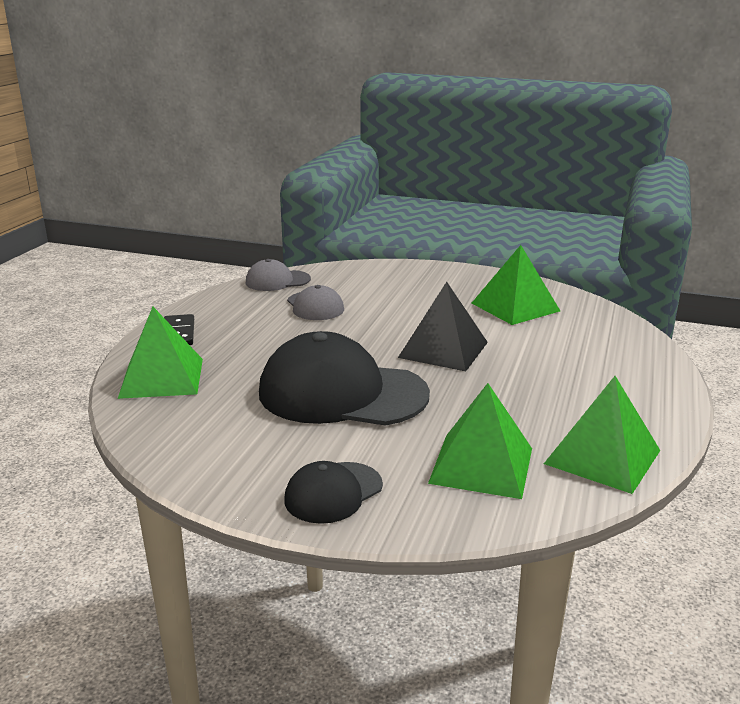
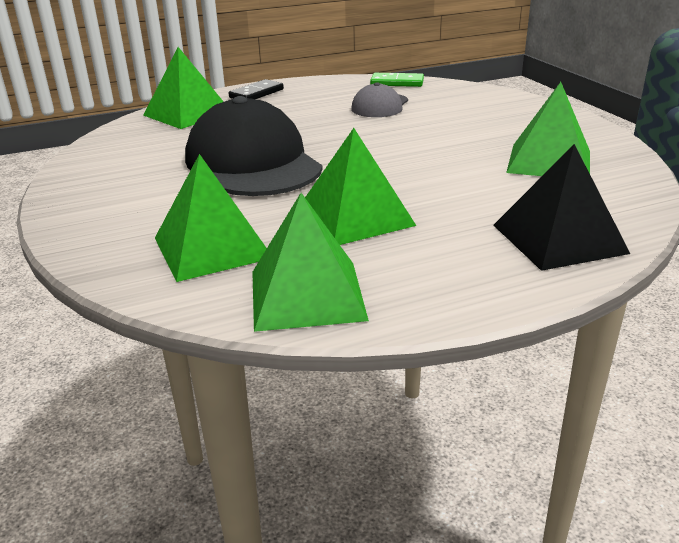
camera: 50 degrees right, 5 degrees up
grey cap [246,259,311,291] -> green domino [370,73,424,87]
black cap [284,461,383,524] -> none
black pyramid [398,282,488,372] -> black pyramid moved to [493,144,630,271]
none -> green pyramid [305,128,416,245]

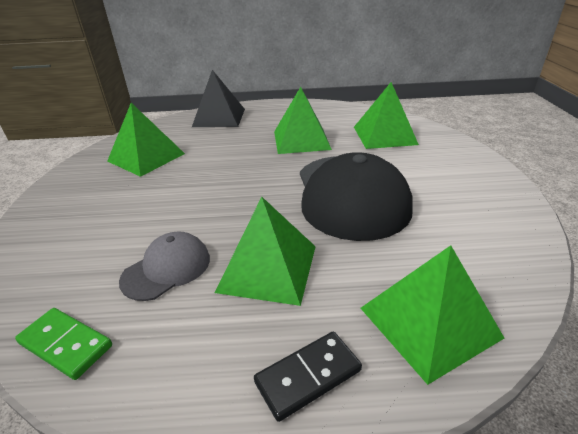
camera: 160 degrees left, 5 degrees up
green pyramid [252,193,369,332] -> green pyramid moved to [215,197,316,306]

